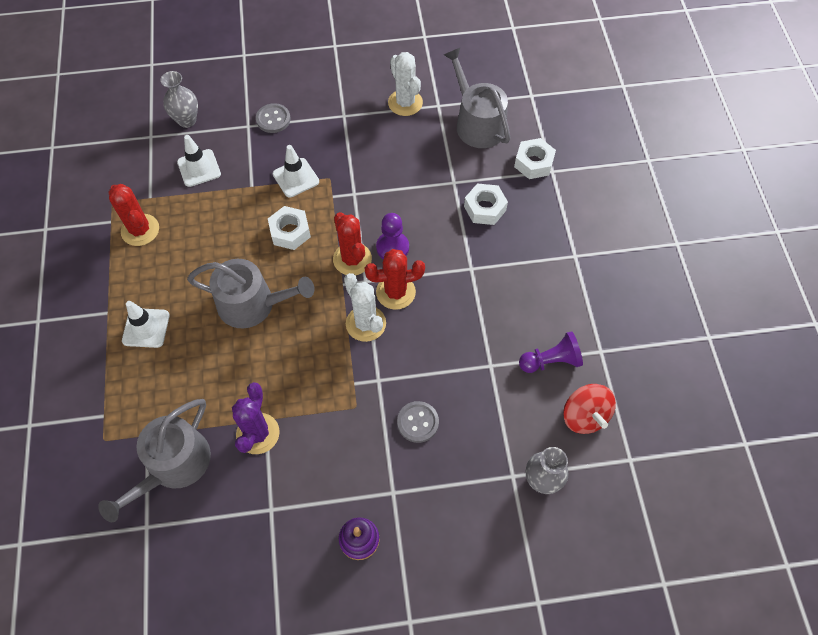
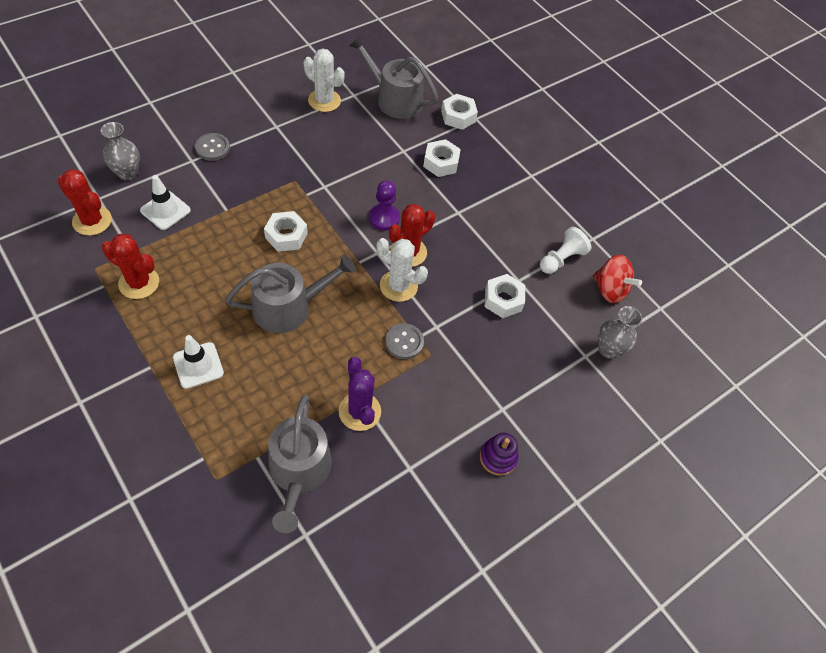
camera: 35 degrees left, 5 degrees down
white traffic cone [273,145,319,198] -> none
red cactus [333,212,372,275] -> red cactus moved to [57,169,112,236]
grey button [397,401,439,443] -> grey button moved to [385,323,424,359]
purple pawn [519,331,583,373] -> white pawn [540,227,591,274]
none -> white nut [485,274,525,318]

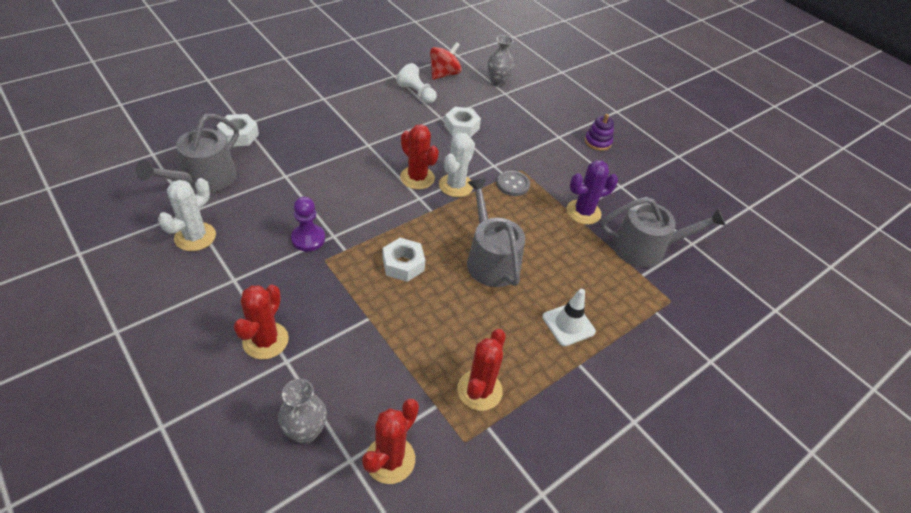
camera: 90 degrees left, 10 degrees down
white traffic cone [140,175,191,230] -> none
grey button [195,133,230,161] -> red cactus [234,285,289,359]
purple pawn [369,180,400,230] -> purple pawn moved to [291,197,325,251]
white nut [423,139,461,177] -> none

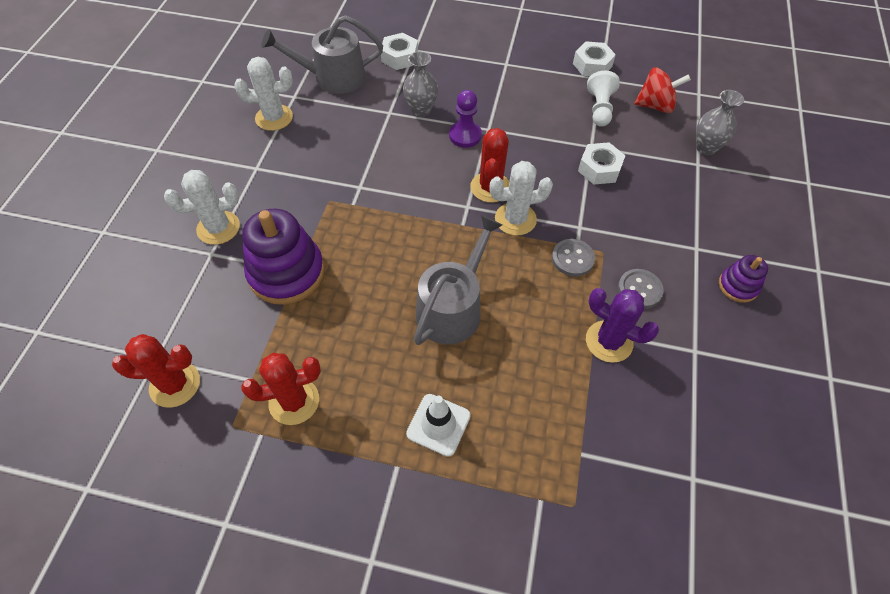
camera: 55 degrees right, 10 degrees up
red cactus [234,285,289,359] -> white cactus [164,170,240,245]
grey vase [278,379,327,444] -> grey vase moved to [403,51,438,117]
purple pawn [291,197,325,251] -> purple pawn moved to [449,90,482,148]
white nut [383,238,425,282] -> white nut moved to [573,41,616,76]
grey watering can [601,197,726,267] -> none
none -> purple stacking toy [242,209,325,305]
none -> grey button [618,269,664,309]

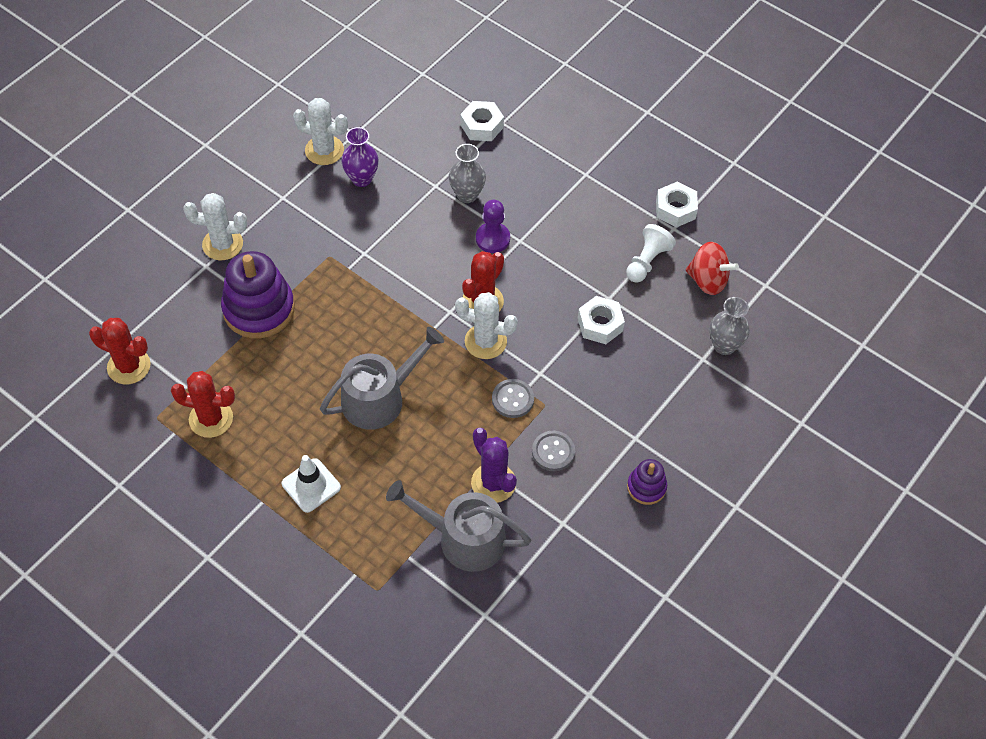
camera: 25 degrees right, 0 degrees up
grey watering can [261,15,383,94] -> grey watering can moved to [386,480,531,572]
none -> purple vase [341,127,379,187]

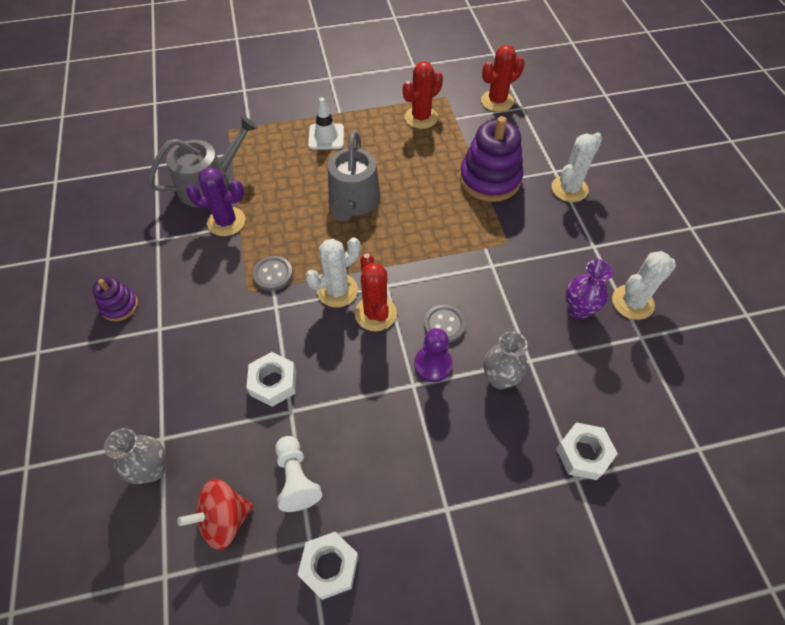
camera: 130 degrees right, 0 degrees up
grey button [532,431,575,471] -> grey button moved to [424,305,466,343]

